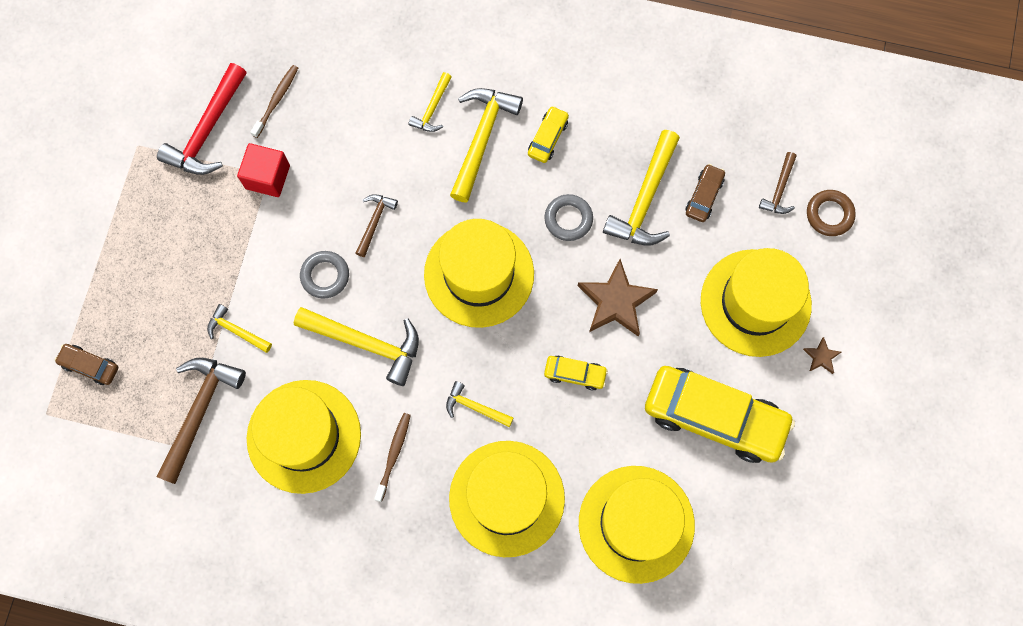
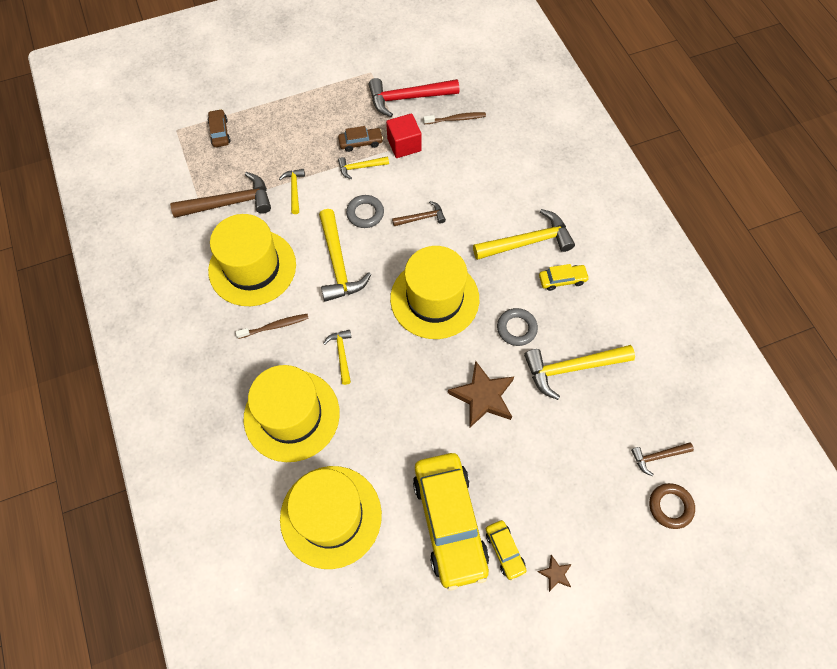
camera: 55 degrees right, 10 degrees down
yellow hammer [409,72,452,132] -> yellow hammer moved to [338,156,389,179]
yellow car [544,356,608,390] -> yellow car moved to [486,520,527,581]
brown car [685,164,725,222] -> brown car moved to [338,126,383,152]
yellow hat [701,248,812,357] -> none

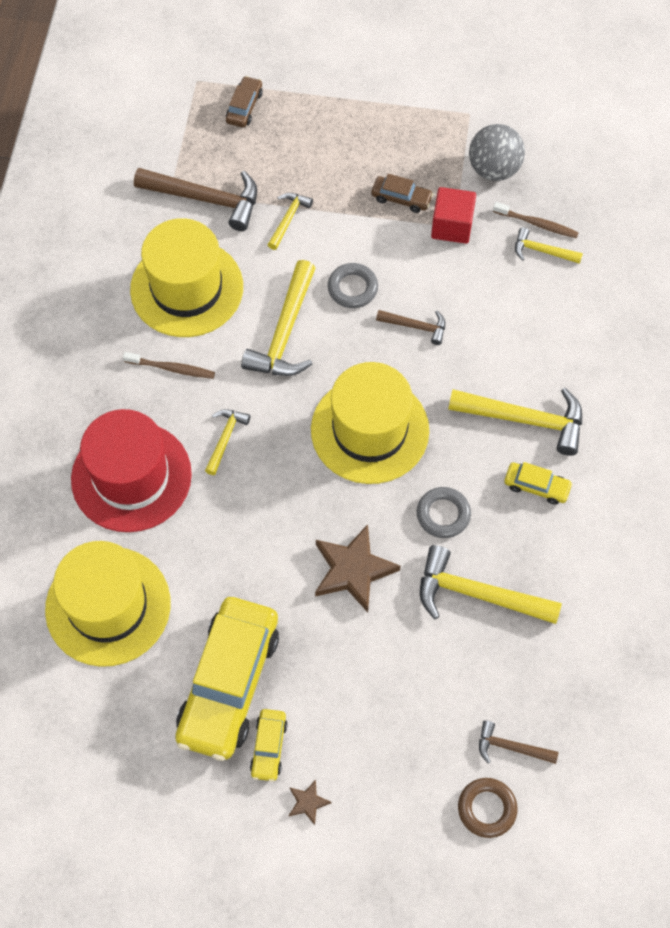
camera: 30 degrees right, 0 degrees up
yellow hat [244,365,340,462] -> red hat [71,409,192,532]
yellow hammer [338,156,389,179] -> yellow hammer moved to [515,227,583,264]
red hammer [368,78,459,117] -> grey ball [469,124,525,181]

